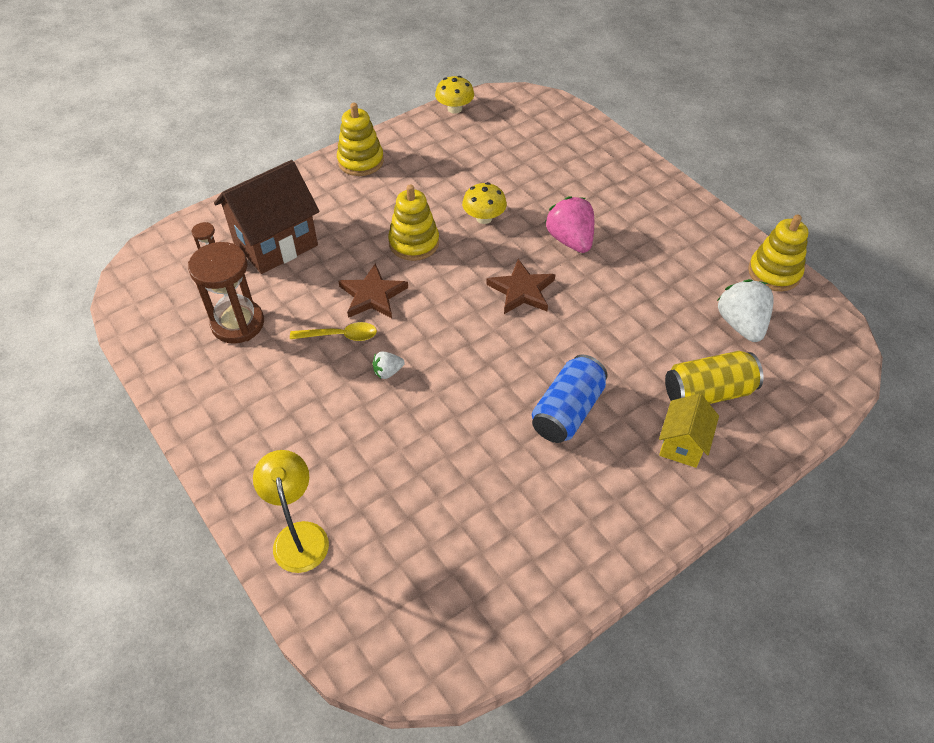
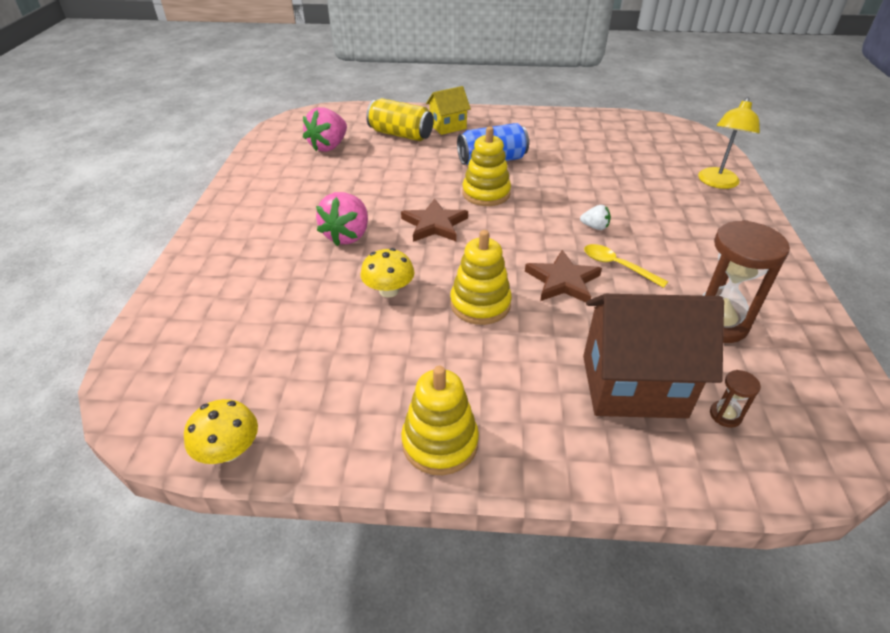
camera: 140 degrees left, 10 degrees down
white strawberry [717,279,774,342] -> pink strawberry [303,107,347,152]
yellow stacking toy [748,215,808,291] -> yellow stacking toy moved to [462,126,511,206]

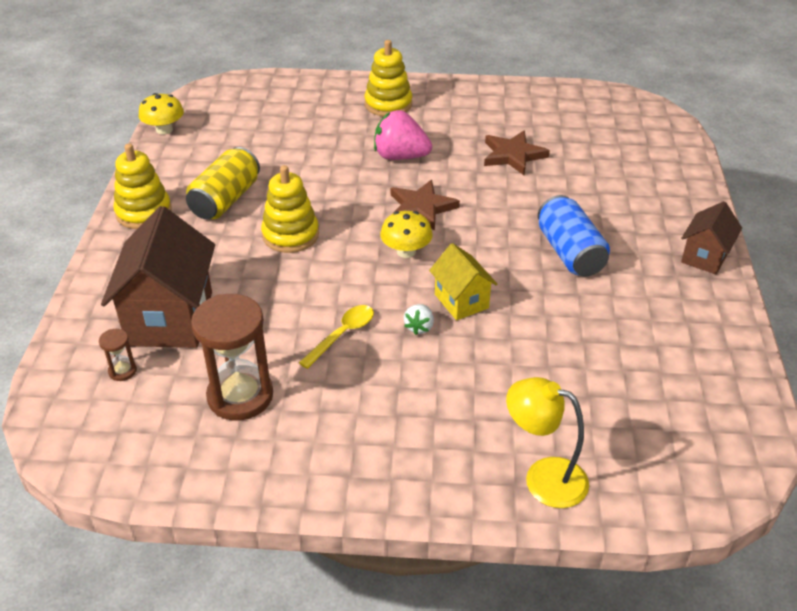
camera: 90 degrees right, 0 degrees up
pink strawberry [303,107,347,152] -> none
yellow mushroom [360,248,414,297] -> yellow mushroom moved to [380,211,433,258]
yellow can [366,98,433,141] -> yellow can moved to [186,147,260,219]
yellow house [426,86,471,135] -> yellow house moved to [429,243,497,320]
yellow stacking toy [462,126,511,206] -> yellow stacking toy moved to [365,40,412,117]
brown star [525,250,602,302] -> brown star moved to [484,130,550,175]
none -> brown house [681,201,742,275]

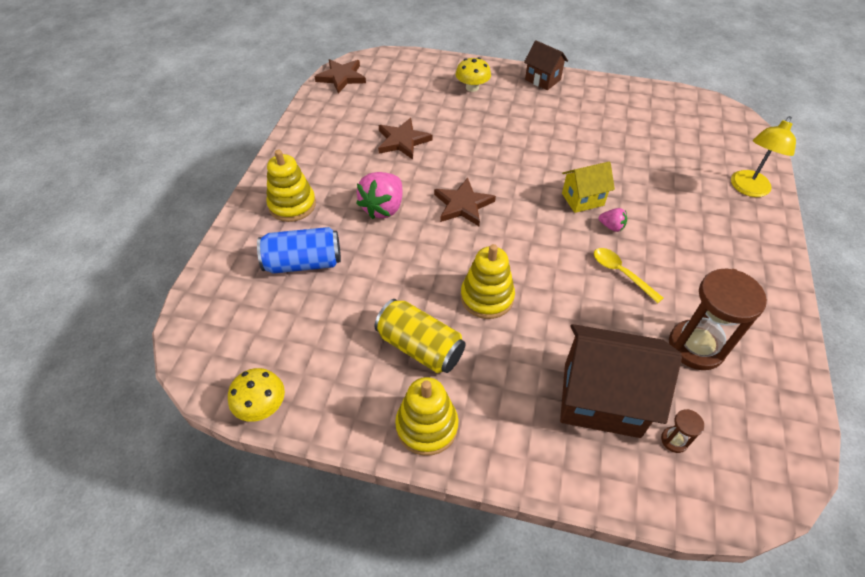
camera: 80 degrees left, 10 degrees up
yellow mushroom [380,211,433,258] -> yellow mushroom moved to [456,57,491,92]
white strawberry [404,304,434,335] -> pink strawberry [599,208,627,232]
blue can [538,195,610,277] -> blue can moved to [257,227,341,274]
none -> brown star [314,59,366,93]

